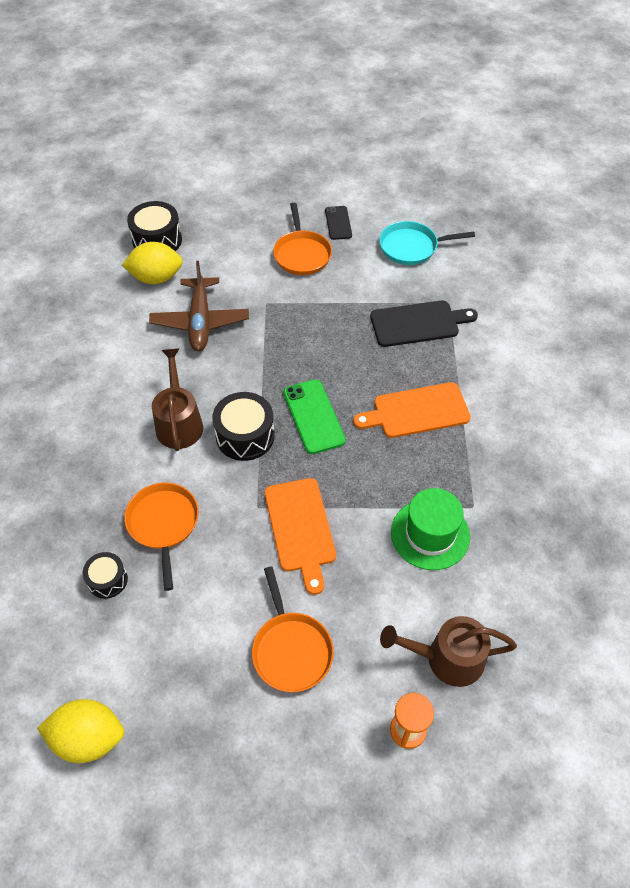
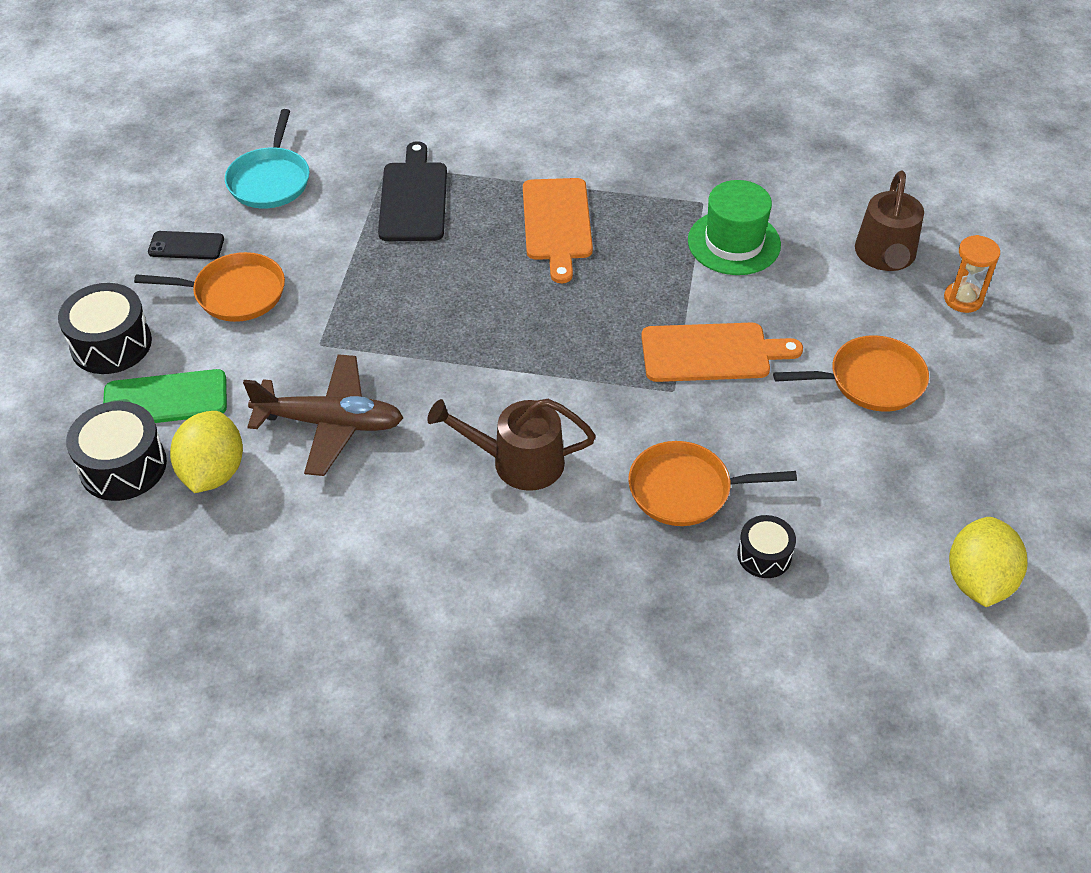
camera: 80 degrees left, 5 degrees down
black drum [212,392,275,461] -> black drum moved to [58,283,152,374]
green phone [283,379,346,454] -> green phone moved to [103,369,227,423]

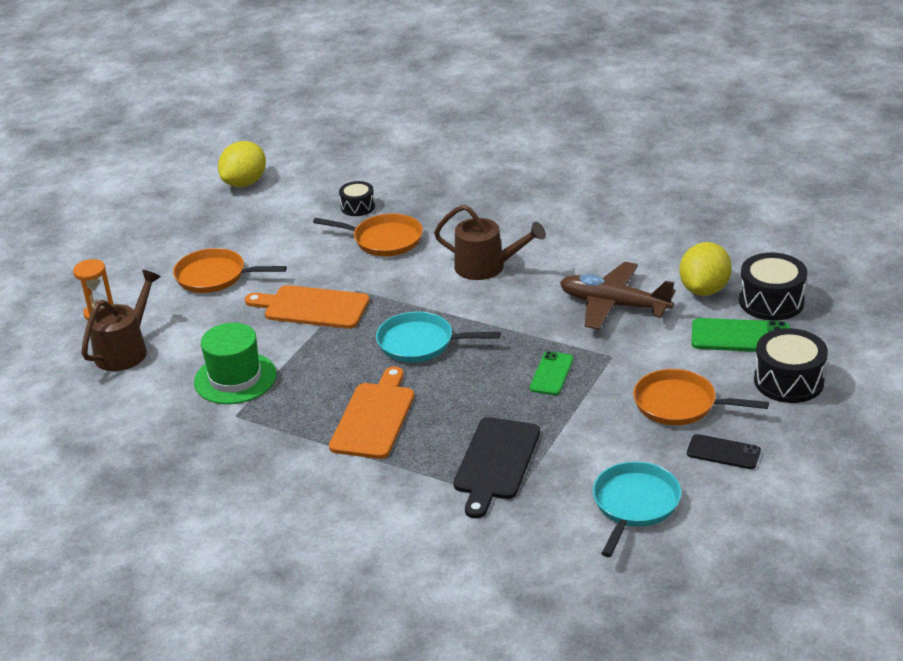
camera: 160 degrees left, 15 degrees down
none -> turquoise pan [376,312,500,362]
none -> green phone [530,351,574,395]

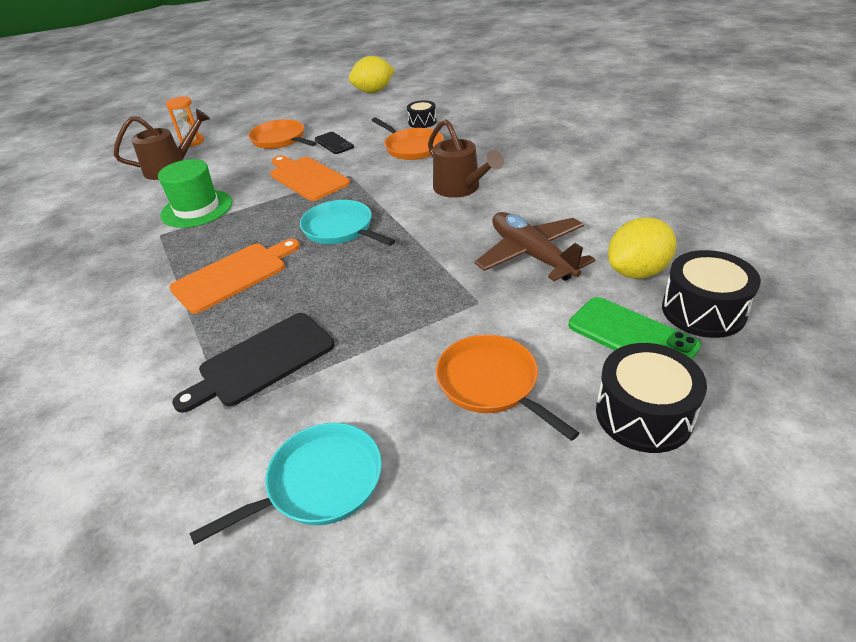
camera: 35 degrees right, 5 degrees up
green phone [530,351,574,395] -> none
black phone [687,434,761,469] -> black phone moved to [315,132,354,154]

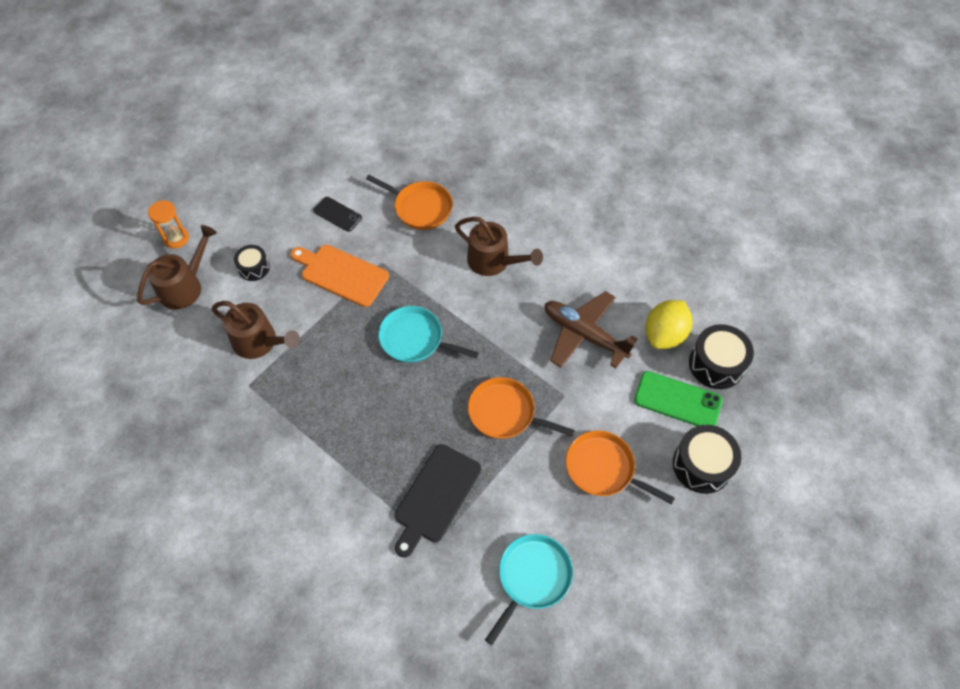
camera: 25 degrees left, 20 degrees up
green hat [158,159,232,228] -> brown watering can [212,301,300,359]
orange cutting board [169,239,300,314] -> none
orange pan [248,119,317,149] -> orange pan moved to [468,377,575,439]
yellow lemon [349,56,395,93] -> none
black drum [407,100,436,128] -> black drum moved to [234,245,270,281]

